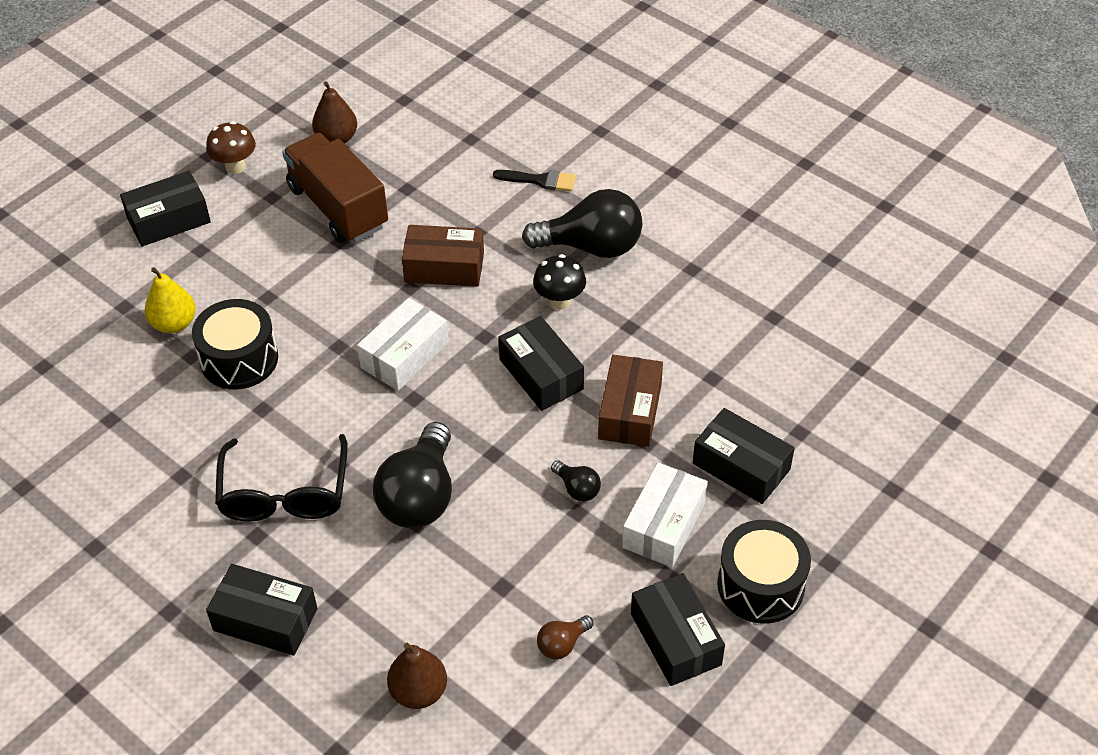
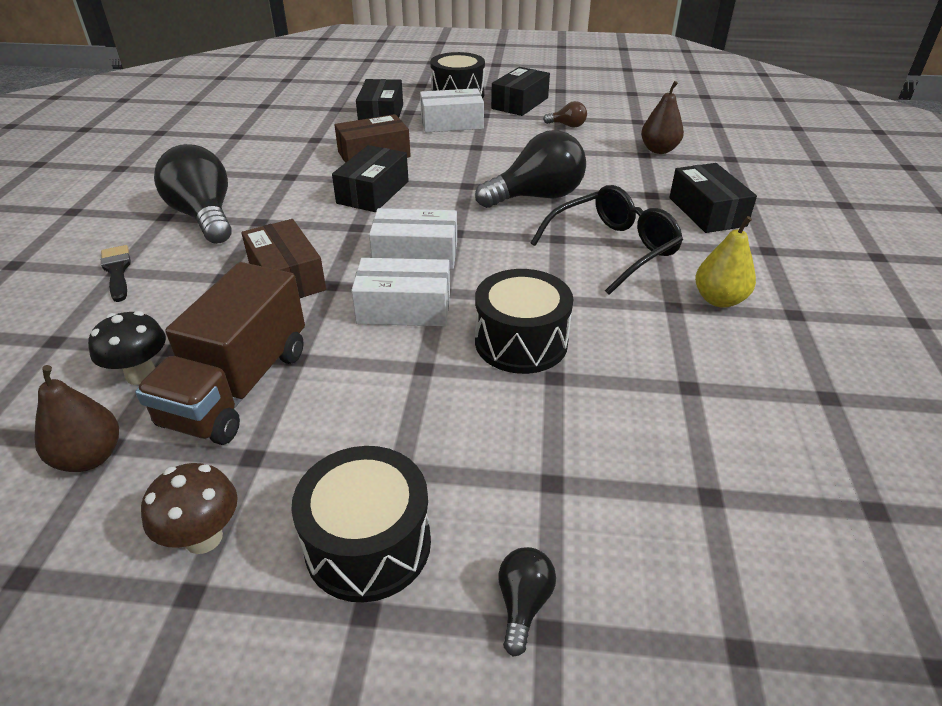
camera: 125 degrees left, 10 degrees down
black box [120,171,211,247] -> black drum [291,446,431,603]
yellow pear [145,267,196,333] -> yellow pear moved to [695,216,756,308]
black mushroom [533,254,586,310] -> black mushroom moved to [88,311,166,385]
black light bulb [551,460,601,502] -> black light bulb moved to [498,547,556,657]
none -> white box [351,258,450,326]

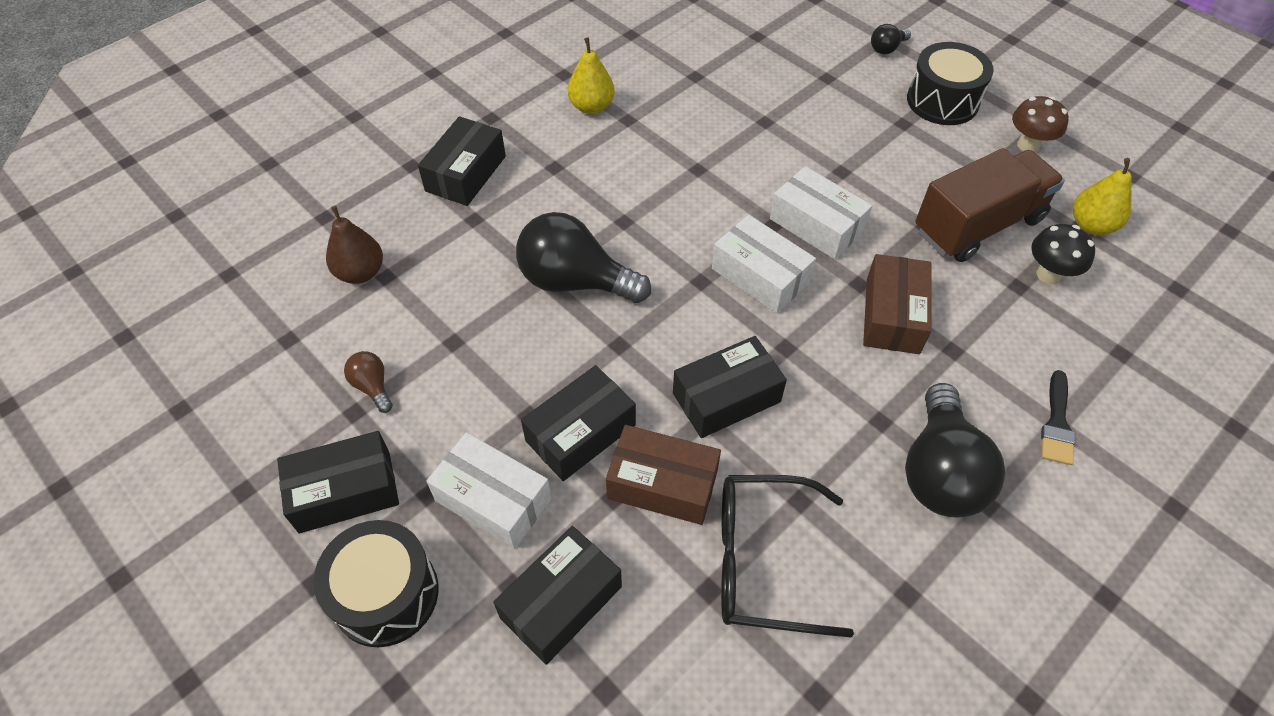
camera: 140 degrees left, 15 degrees up
brown pear [34,365,119,472] -> yellow pear [1073,158,1132,235]
black drum [475,269,573,374] -> none
black glasses [531,185,683,295] -> black glasses moved to [721,475,854,637]
none -> black box [521,365,636,481]

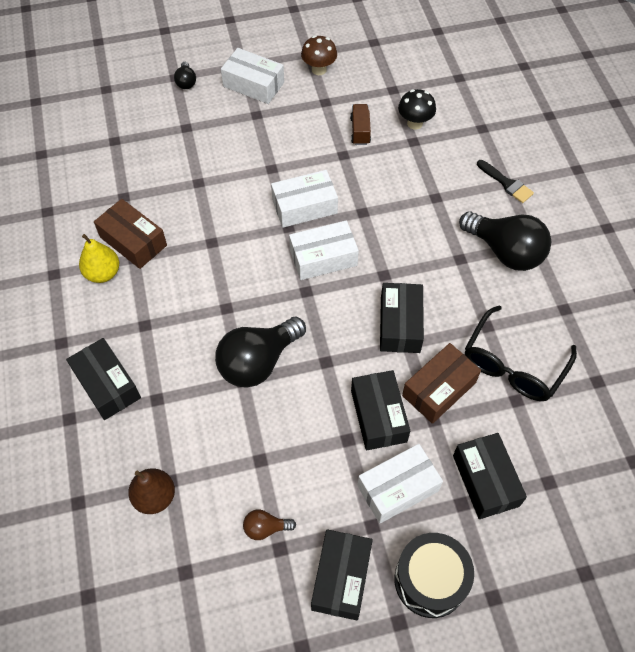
camera: 60 degrees left, 5 degrees up
brown box [863,254,932,354] -> brown box moved to [94,199,167,269]
black drum [907,42,994,125] -> white box [221,48,284,104]
brown truck [915,148,1065,262] -> brown truck [350,104,371,145], size x0.46
yellow pear [1073,158,1132,235] -> none

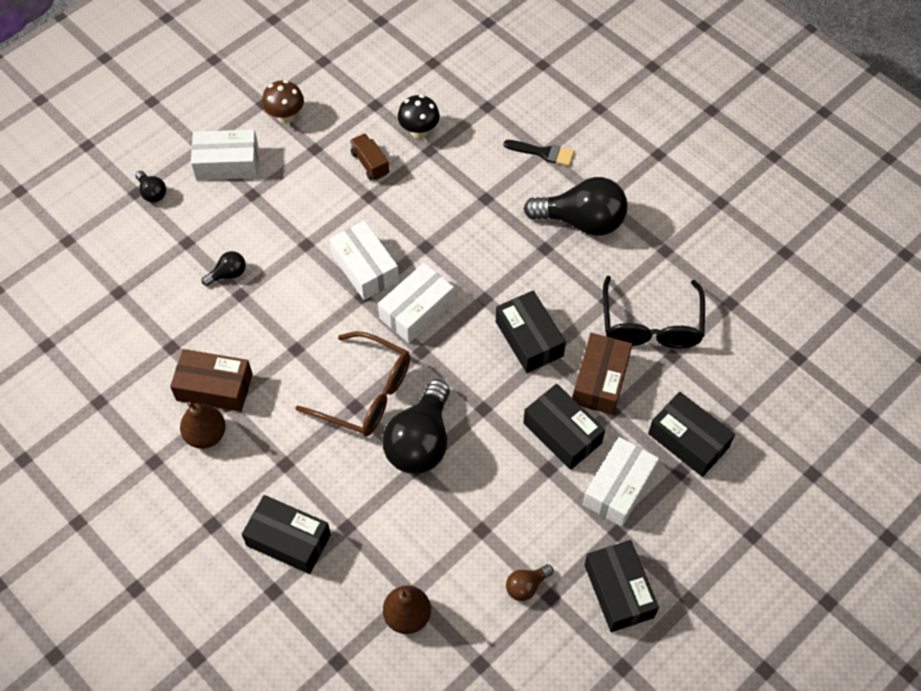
camera: 30 degrees left, 0 degrees up
yellow pear [79,234,119,283] -> brown pear [180,402,226,449]
white box [271,170,338,228] -> white box turned 75 degrees counterclockwise [329,221,399,300]
black drum [394,533,474,618] -> none
none -> black light bulb [201,251,246,286]
none -> brown glasses [295,331,410,436]

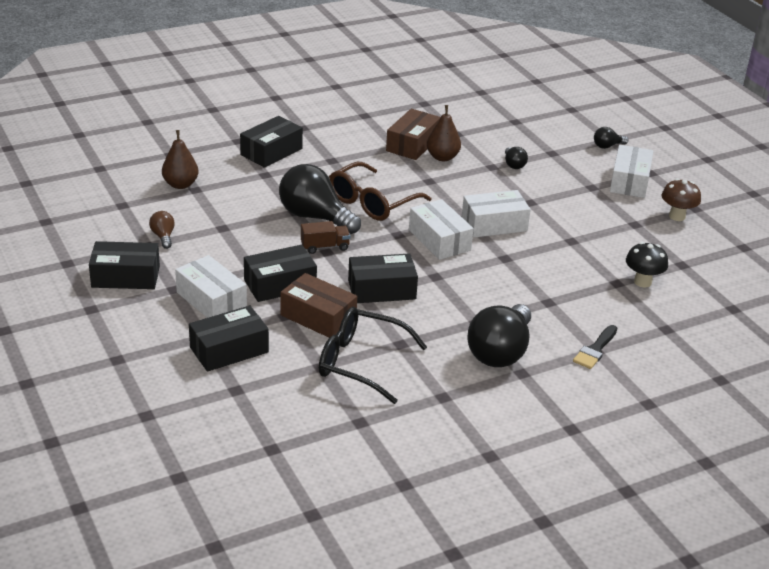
camera: 105 degrees right, 25 degrees down
brown pear [180,402,226,449] -> brown pear moved to [427,105,461,161]
brown truck [350,133,389,181] -> brown truck moved to [301,221,350,254]

